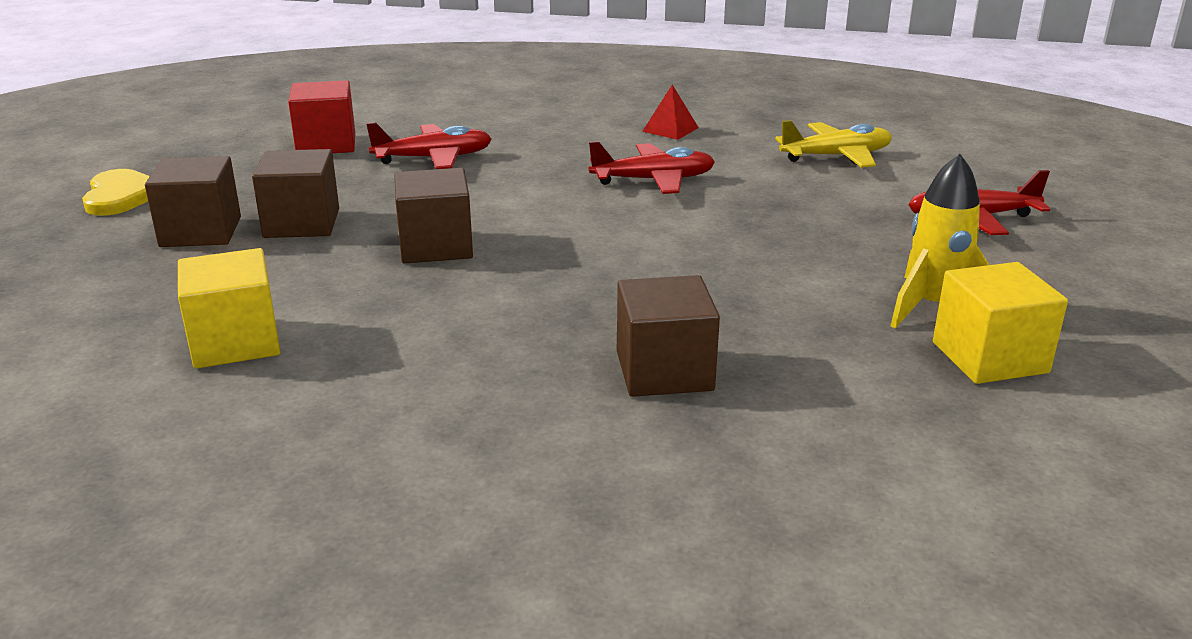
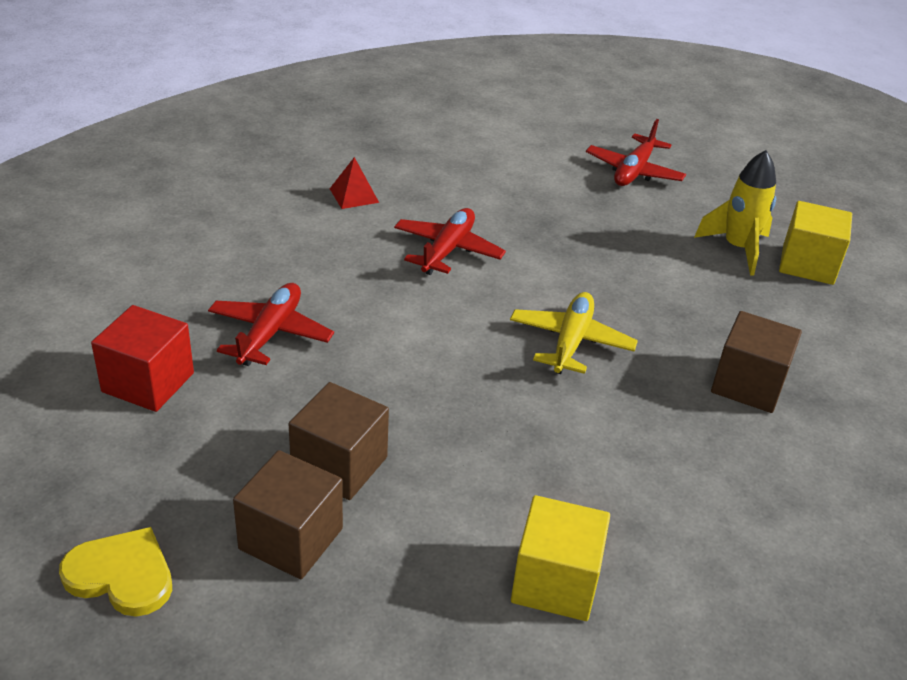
camera: 60 degrees left, 10 degrees up
brown cube [394,168,473,264] -> none
yellow plane [775,120,892,168] -> yellow plane moved to [510,292,638,374]

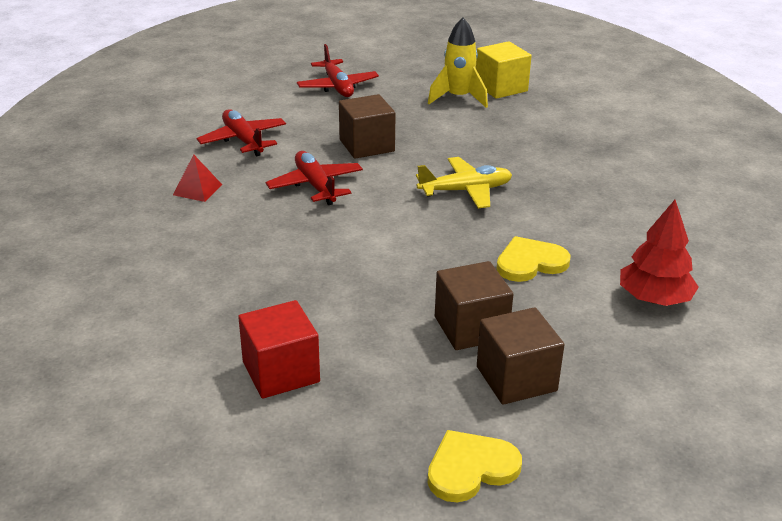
camera: 45 degrees left, 5 degrees down
red plane [208,283,334,366] -> red plane moved to [197,109,286,156]
yellow plane [510,292,638,374] -> yellow plane turned 105 degrees clockwise [416,157,512,208]
yellow cube [511,495,610,621] -> red tree [620,200,699,306]
brown cube [711,311,802,413] -> brown cube moved to [339,94,396,159]
none -> yellow heart [497,236,571,282]

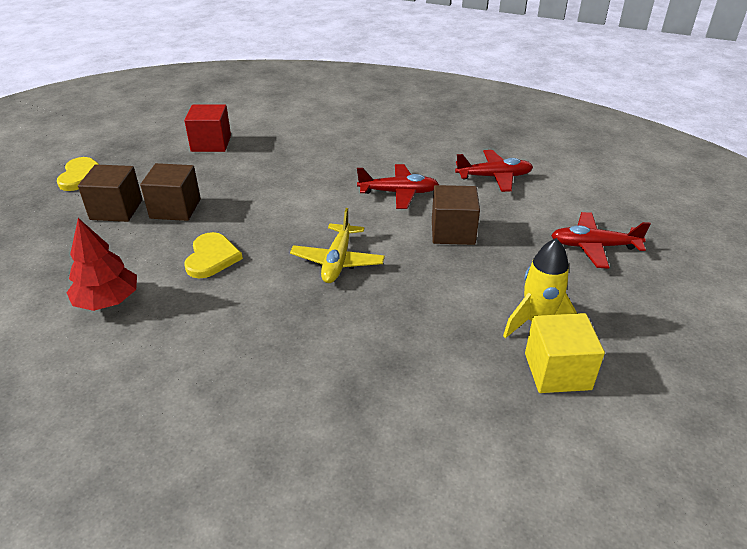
camera: 115 degrees right, 5 degrees up
red pyramid [173,154,222,202] -> none

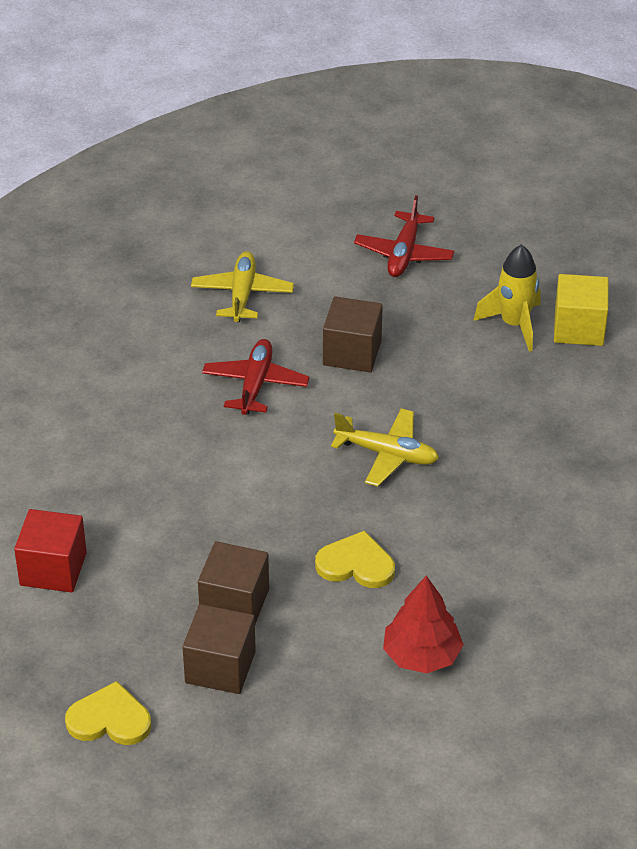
camera: 80 degrees left, 5 degrees up
red plane [455,150,533,192] -> yellow plane [191,251,294,322]

